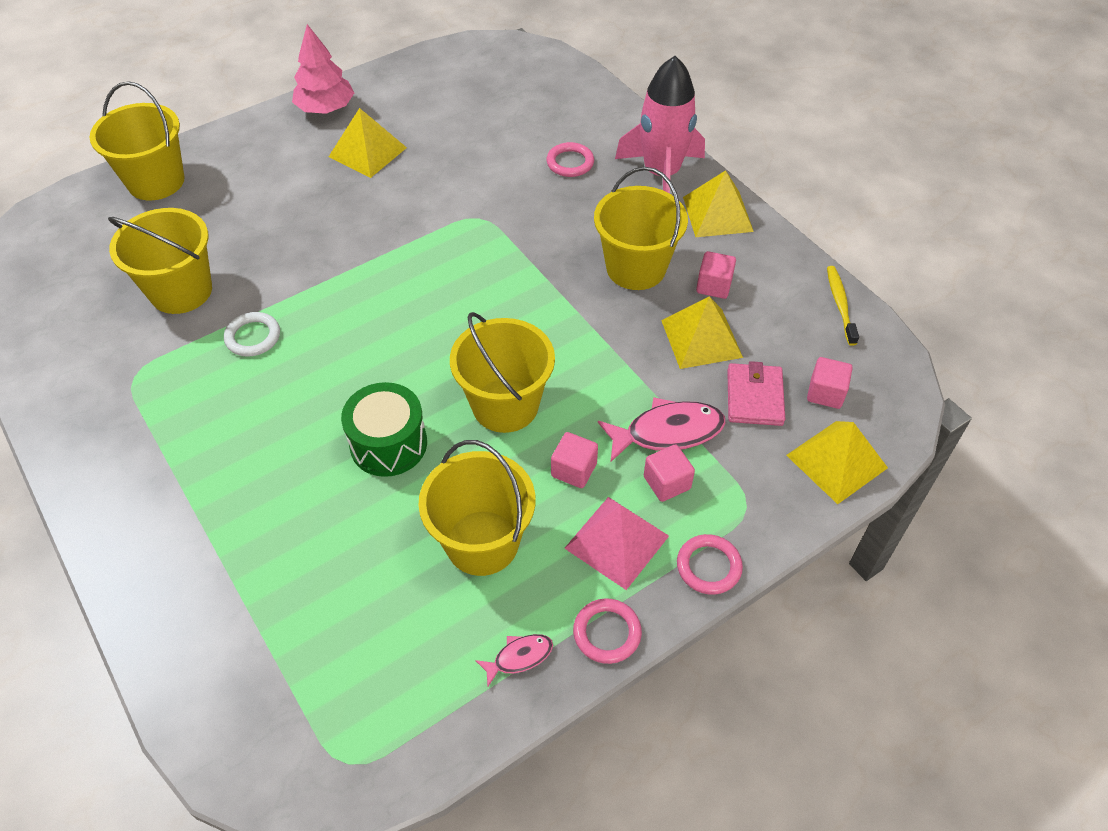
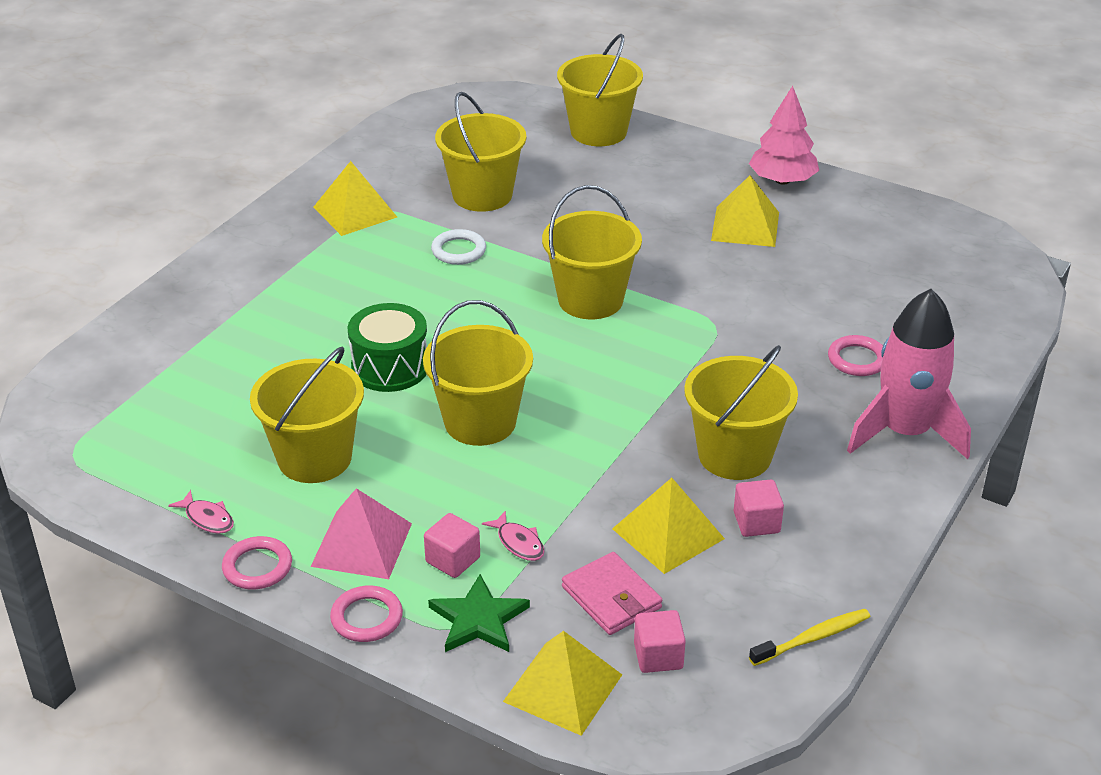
camera: 65 degrees right, 15 degrees down
pink cube [551,432,598,488] -> none
pink fish [598,397,726,463] -> pink fish [482,510,544,561], size x0.53
yellow pyramid [683,170,754,237] -> yellow pyramid moved to [314,161,397,236]
pink wallet [727,361,785,426] -> pink wallet turned 75 degrees clockwise [562,552,662,635]
none -> green star [428,574,530,652]
none -> yellow bucket [542,185,642,319]

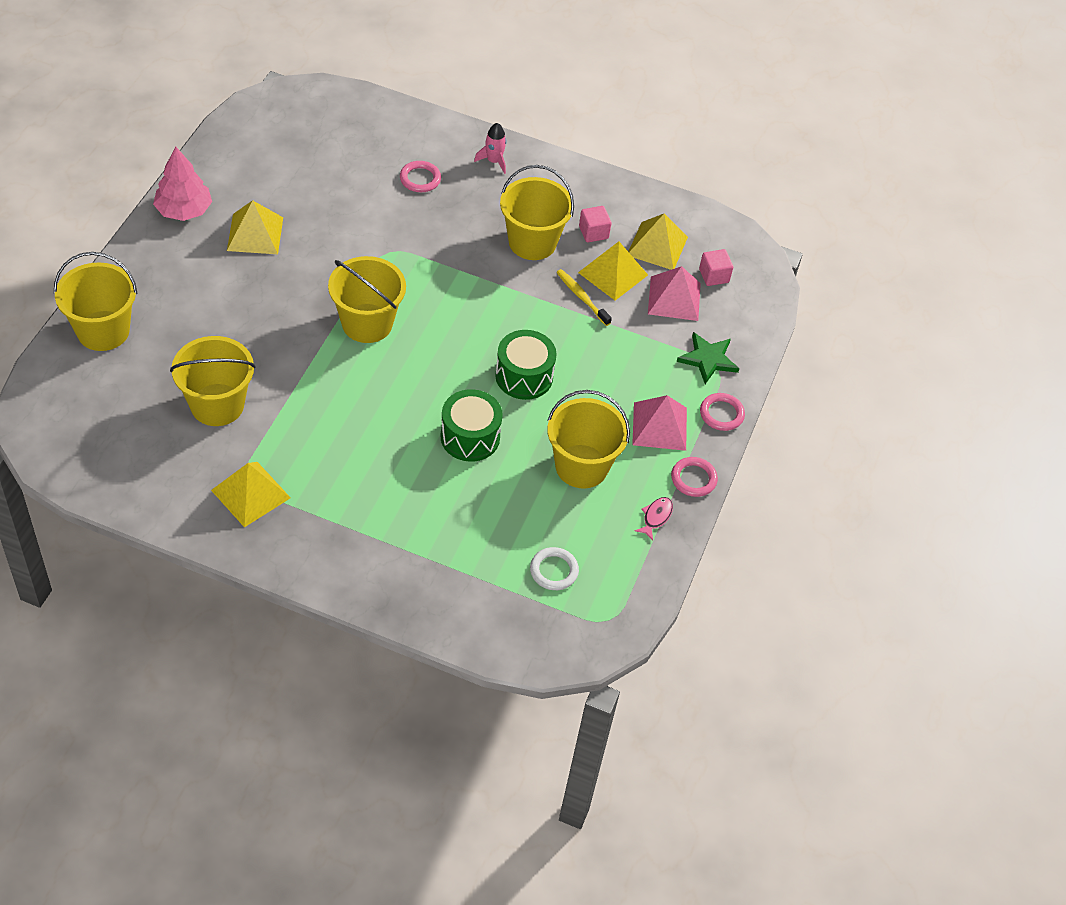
camera: 105 degrees left, 15 degrees up
yellow bucket [423,300,533,446] -> green drum [495,330,557,400]
pink cube [424,513,480,578] -> none
white ring [431,229,486,265] -> white ring moved to [530,547,579,590]
pink fish [482,510,544,561] -> none
yellow pyramid [503,631,622,736] -> yellow pyramid moved to [628,214,688,270]
pink wallet [562,552,662,635] -> pink pyramid [648,266,701,321]
yellow toothbrush [749,609,870,666] -> yellow toothbrush moved to [556,269,612,326]
pink rocket [847,289,971,459] -> pink rocket [474,123,506,174], size x0.46

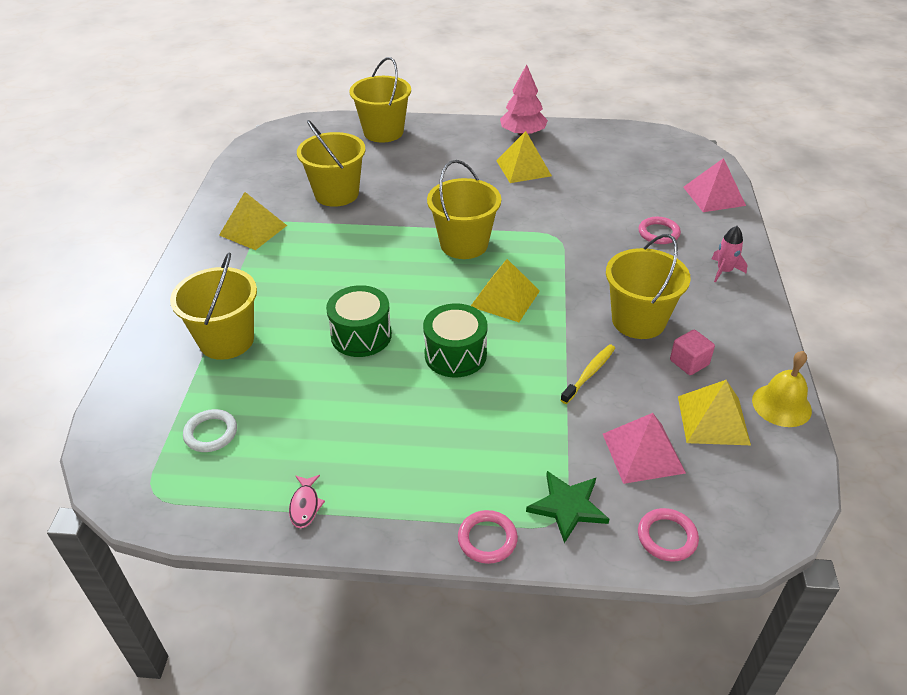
camera: 80 degrees right, 10 degrees down
yellow bucket [547,390,630,488] -> yellow bucket moved to [170,252,257,360]
yellow pyramid [578,241,648,300] -> yellow pyramid moved to [471,259,540,322]
pink pyramid [632,395,687,451] -> pink pyramid moved to [683,158,746,212]
pink fish [635,497,673,541] -> pink fish turned 75 degrees clockwise [289,475,325,528]
pink ring [671,457,718,497] -> pink ring moved to [638,508,699,562]
pink cube [699,249,733,286] -> none
none -> yellow bell [752,351,812,427]

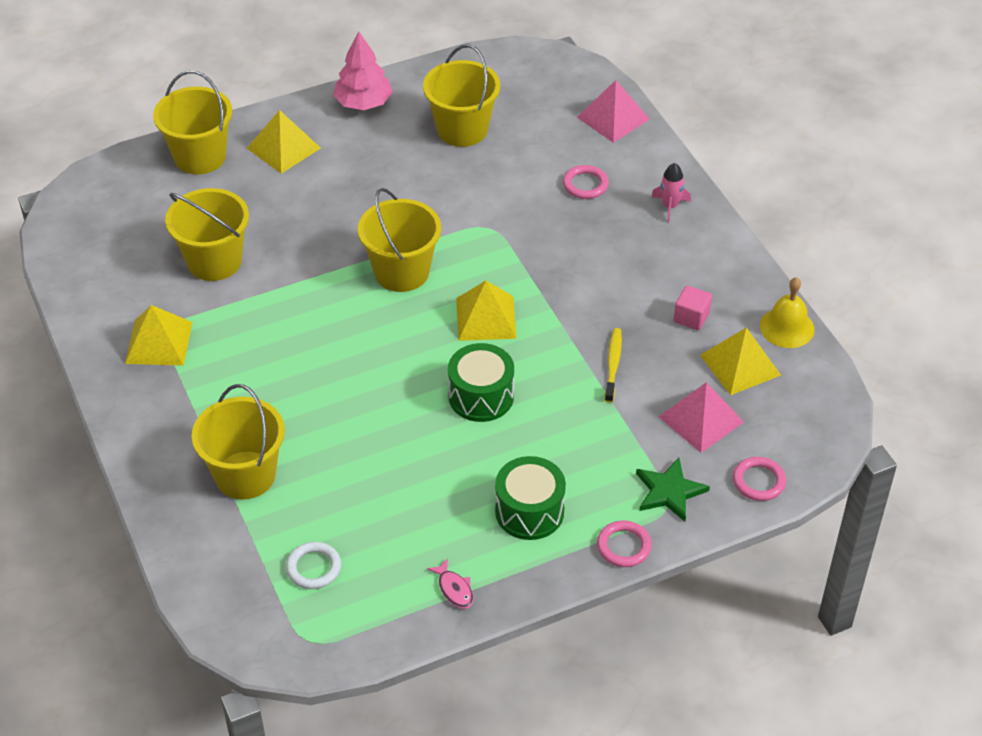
camera: 30 degrees left, 5 degrees up
green drum [326,285,392,357] -> green drum moved to [495,456,566,540]
yellow pyramid [496,131,552,183] -> yellow pyramid moved to [247,110,321,174]
yellow bucket [606,234,691,339] -> yellow bucket moved to [423,44,500,147]

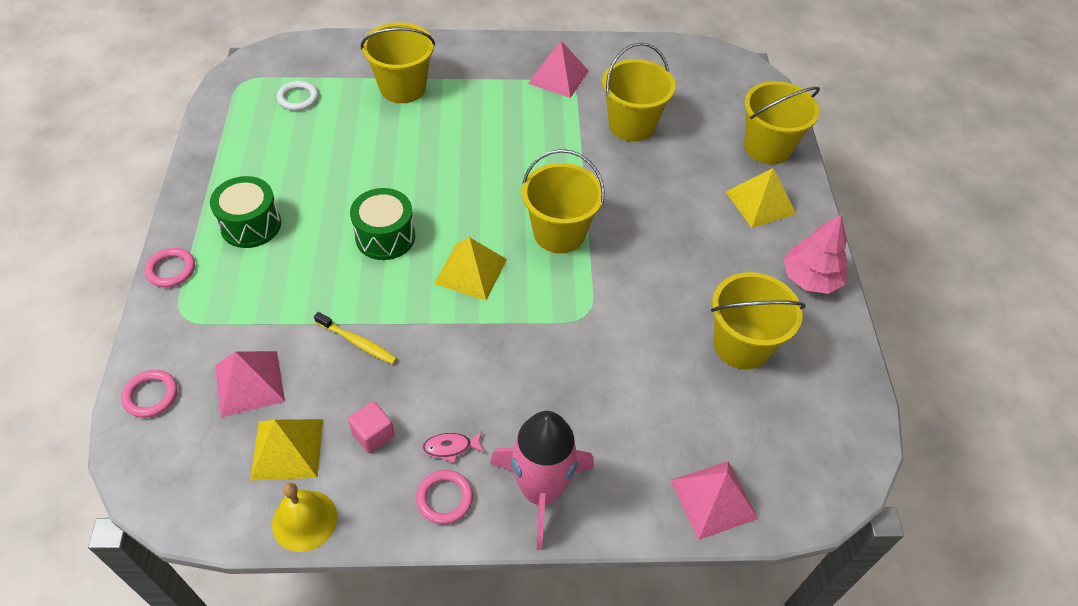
camera: 110 degrees right, 5 degrees up
yellow pyramid [125,305,192,366] -> pink pyramid [528,41,589,98]
pink fish [427,559,473,609] -> pink fish moved to [422,431,485,463]
pink ring [563,165,609,199] -> pink ring moved to [416,470,473,524]
green star [636,458,710,522] -> none
pink rocket [651,163,691,223] -> pink rocket [490,411,594,550], size x2.18

